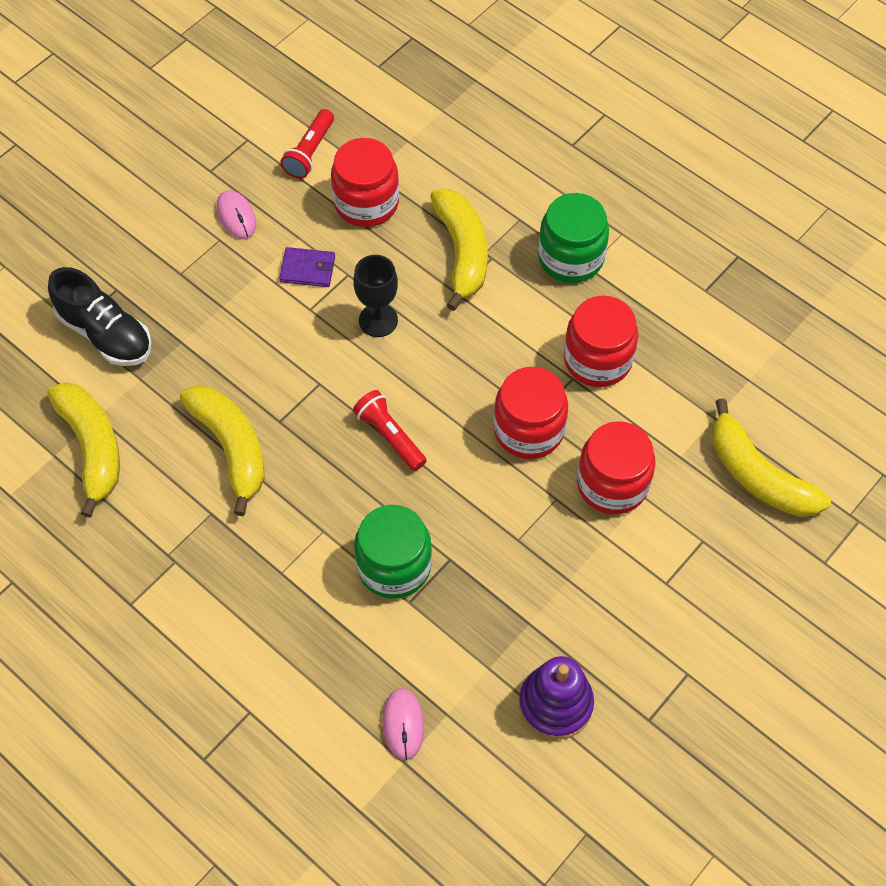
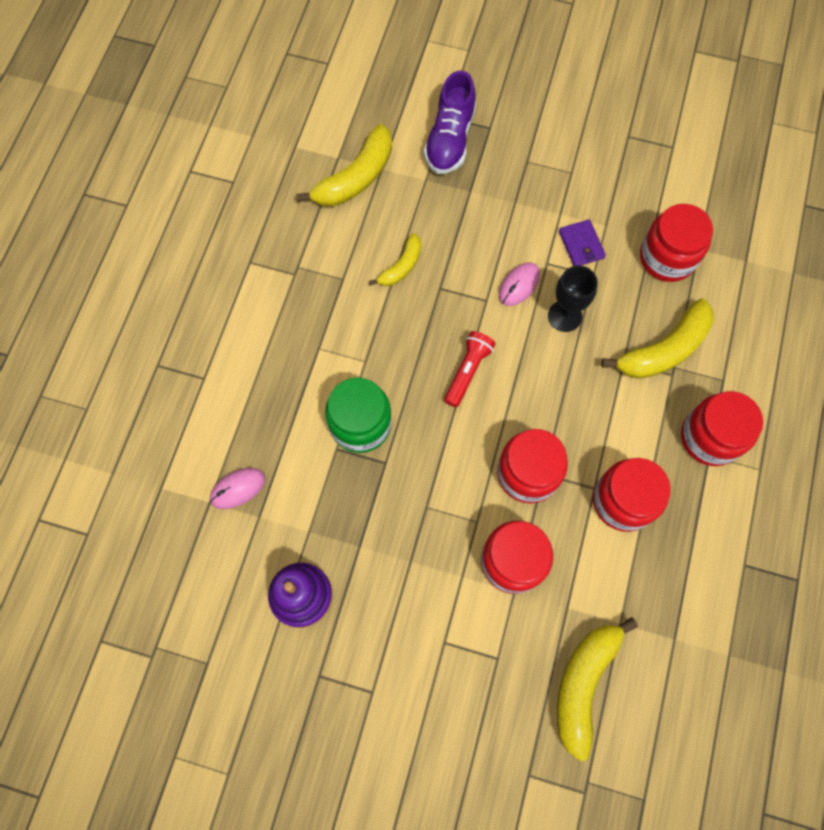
camera: 65 degrees right, 10 degrees up
black shoe [48,267,152,366] -> purple shoe [424,71,476,174]
yellow banana [180,385,265,516] -> yellow banana [369,233,421,286], size x0.58
pink mouse [217,190,256,239] -> pink mouse moved to [499,263,540,306]
red flashlight [280,109,334,179] -> none
green jar [538,193,609,283] -> red jar [681,391,763,466]

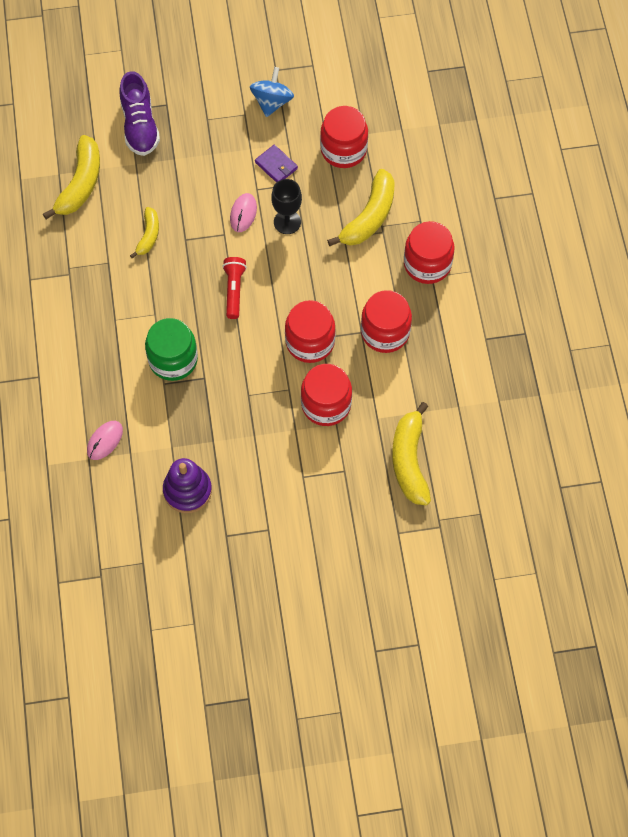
camera: 25 degrees left, 5 degrees down
none -> blue spinning top [250,67,294,117]

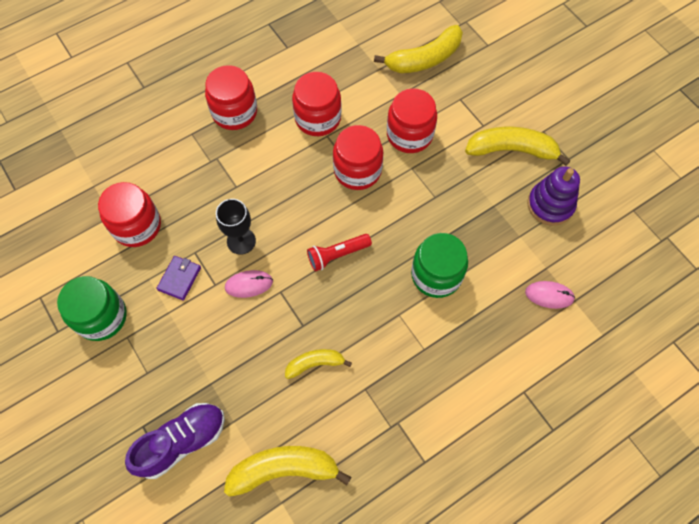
camera: 115 degrees left, 0 degrees up
blue spinning top [250,67,294,117] -> green jar [57,276,127,341]
yellow banana [327,169,395,246] -> yellow banana moved to [465,127,570,166]

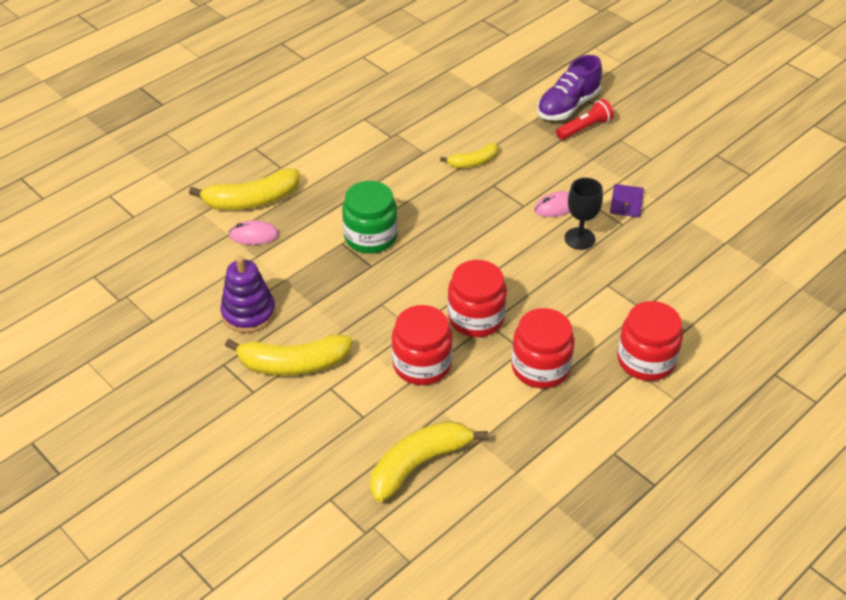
camera: 170 degrees right, 20 degrees down
green jar [57,276,127,341] -> none
red jar [98,182,161,247] -> none
yellow banana [224,446,351,497] -> yellow banana moved to [189,168,300,210]
red flashlight [307,234,372,272] -> red flashlight moved to [556,99,614,140]

